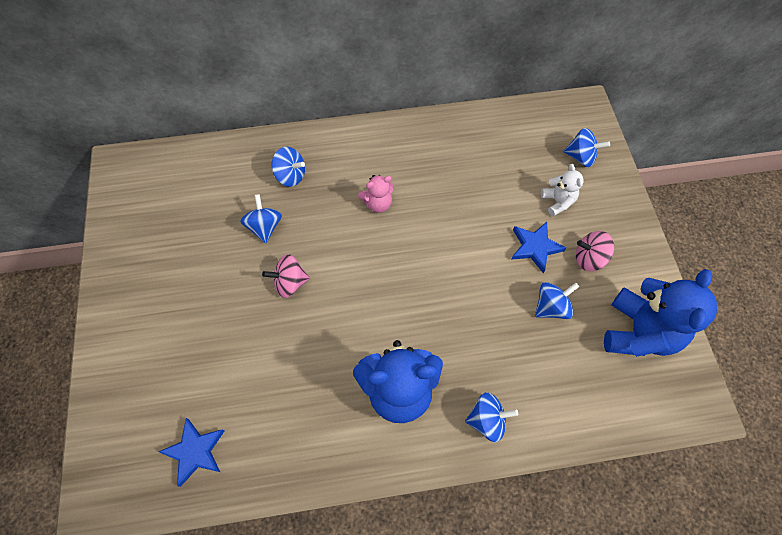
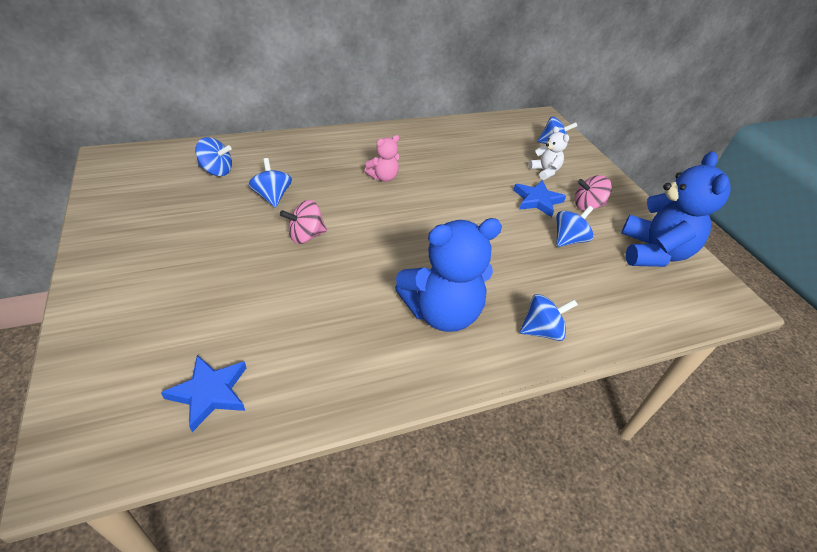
camera: 15 degrees left, 20 degrees down
blue spinning top [272,147,305,187] -> blue spinning top moved to [195,137,232,176]

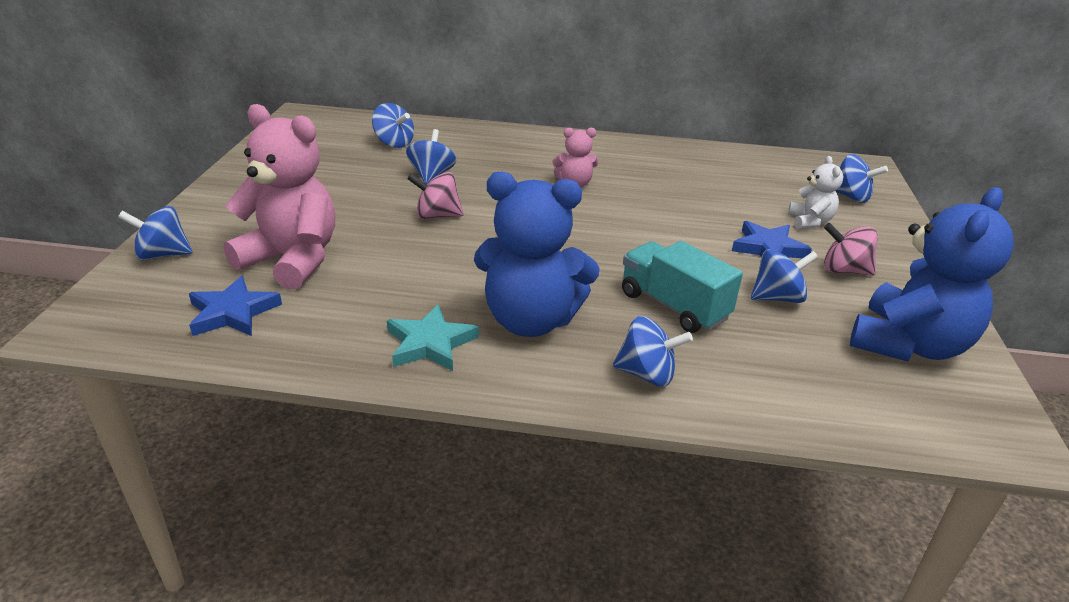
camera: 30 degrees right, 10 degrees down
none -> blue spinning top [118,206,193,260]
none -> pink teddy bear [224,104,335,290]
none -> turquoise star [387,304,479,371]
none -> turquoise truck [622,241,743,333]

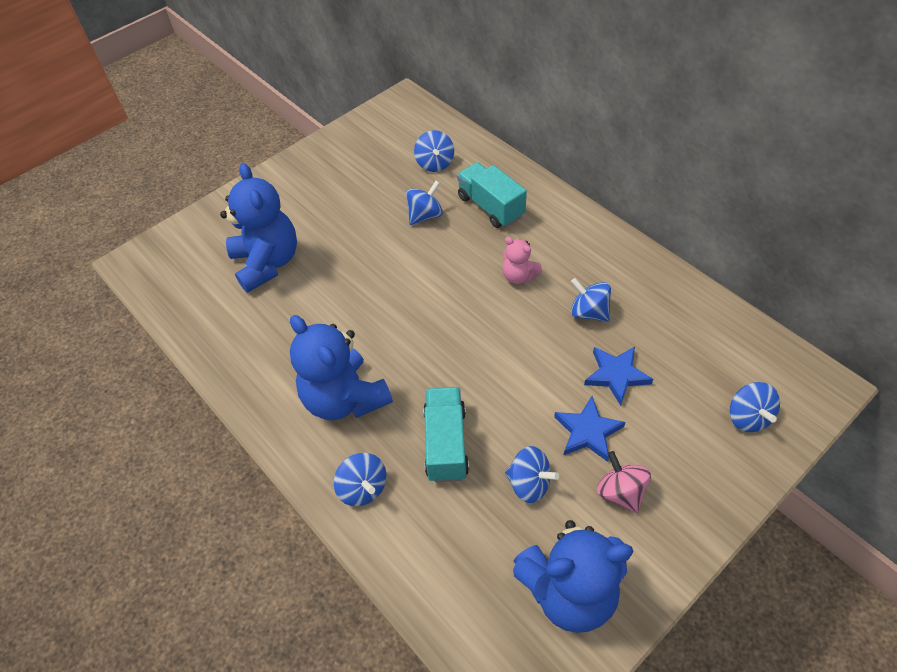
camera: 45 degrees right, 20 degrees up
blue spinning top [118,206,193,260] -> blue spinning top moved to [571,278,611,322]
blue star [189,276,282,336] -> blue star moved to [584,347,653,406]
pink teddy bear [224,104,335,290] -> blue teddy bear [220,163,297,293]
turquoise star [387,304,479,371] -> none
pink spinning top [407,172,464,219] -> none
white teddy bear [788,156,843,229] -> none
none -> turquoise truck [457,162,527,228]

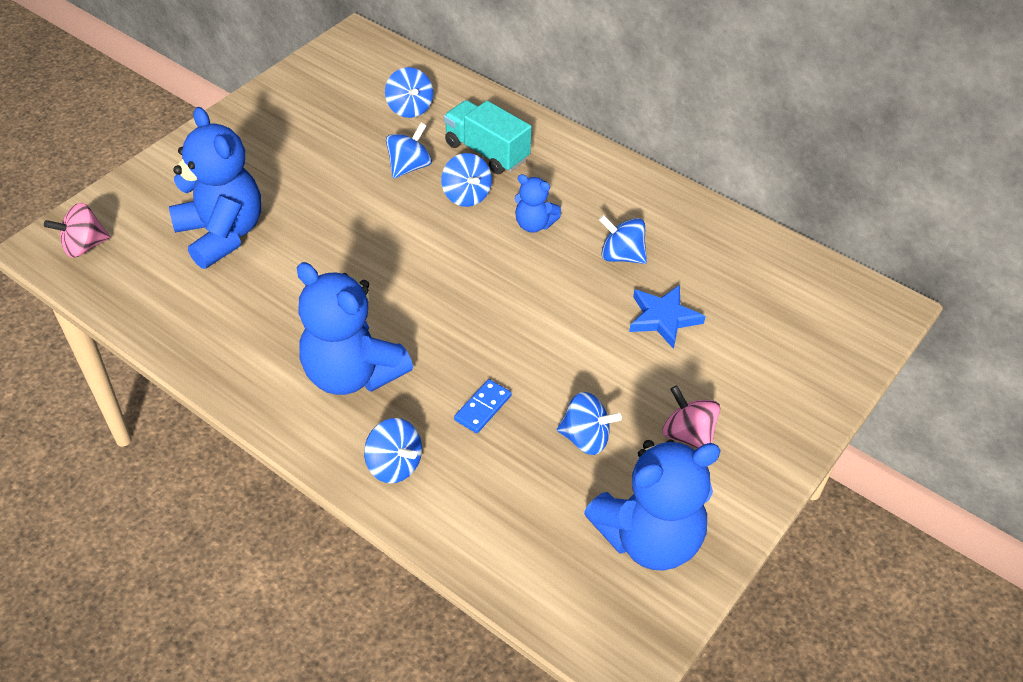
camera: 15 degrees left, 5 degrees down
turquoise truck [423,387,469,482] -> blue domino [454,379,511,433]
pink teddy bear [502,237,542,284] -> blue teddy bear [515,174,561,233]
blue star [554,396,626,462] -> none
blue spinning top [730,382,780,432] -> blue spinning top moved to [441,153,492,207]
none -> pink spinning top [44,203,110,258]

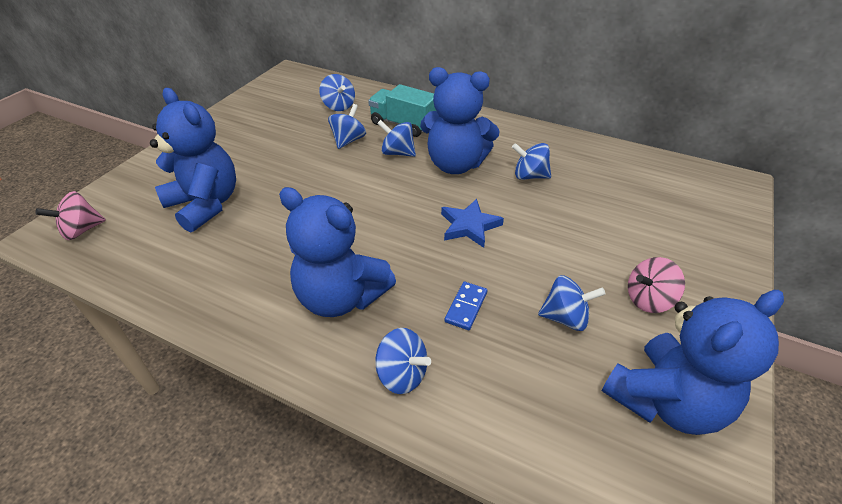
camera: 10 degrees left, 5 degrees down
blue spinning top [441,153,492,207] -> blue spinning top turned 150 degrees clockwise [377,120,416,157]
blue teddy bear [515,174,561,233] -> blue teddy bear [420,67,499,174], size x2.01
blue star [629,285,706,349] -> blue star moved to [441,199,504,248]
pink spinning top [663,385,720,448] -> pink spinning top turned 60 degrees counterclockwise [628,257,685,313]

